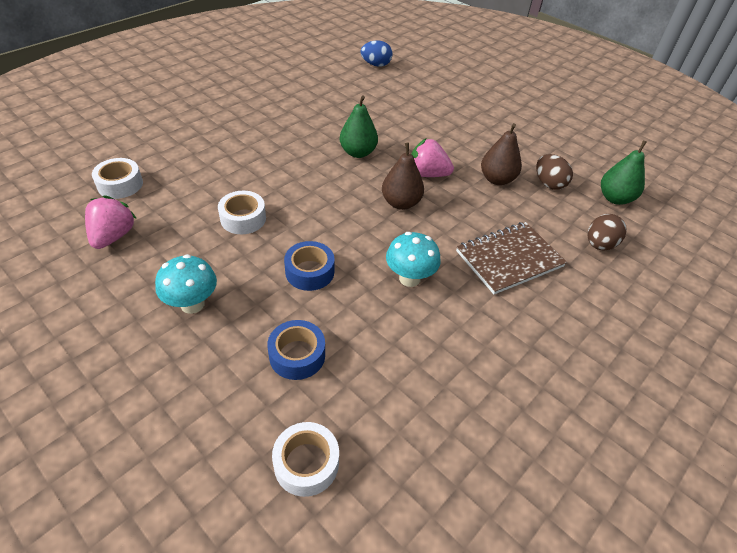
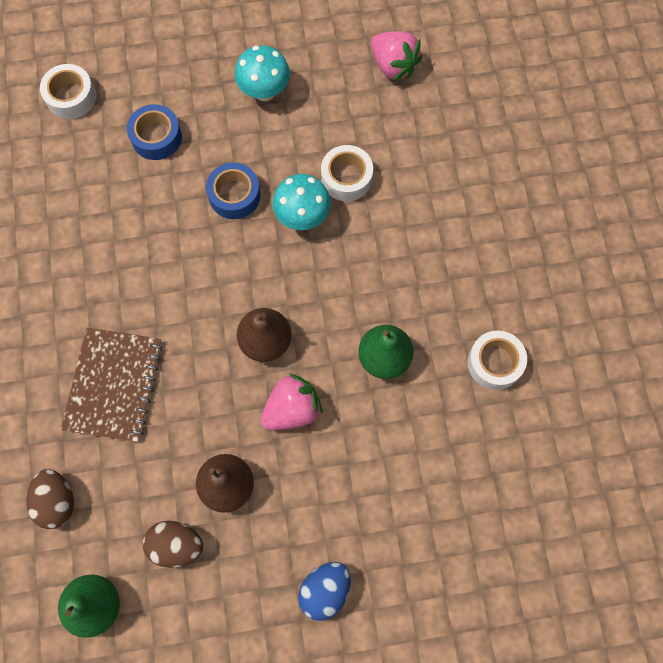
camera: 130 degrees right, 25 degrees up
white tape [92,158,143,199] -> white tape moved to [467,331,527,390]
blue egg [361,40,393,67] -> blue egg moved to [298,562,351,621]
turquoise mushroom [386,232,441,287] -> turquoise mushroom moved to [272,174,331,230]

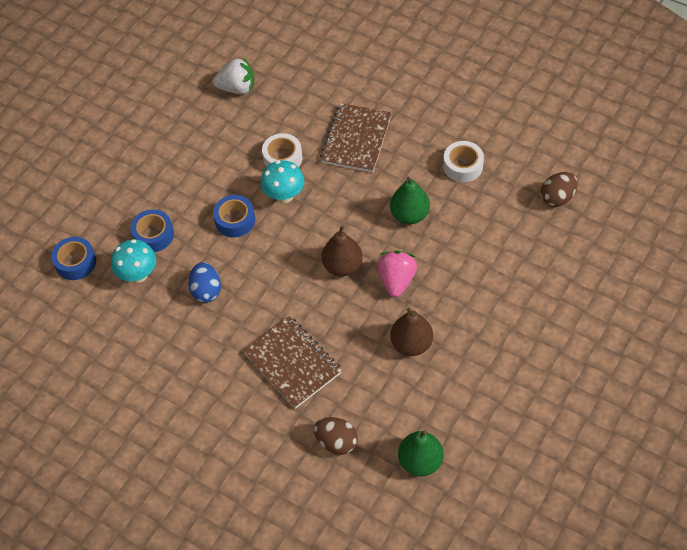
camera: 45 degrees left, 15 degrees down
white tape [40,64,96,119] -> blue tape [51,237,96,280]
brown egg [143,521,203,568] -> brown egg moved to [541,172,578,207]
turquoise mushroom [235,45,290,101] -> turquoise mushroom moved to [111,239,156,283]
blue egg [298,562,351,621] -> blue egg moved to [188,262,221,303]
pink strawberry [371,31,422,81] -> white strawberry [213,57,254,94]
none -> brown notebook [320,103,392,172]

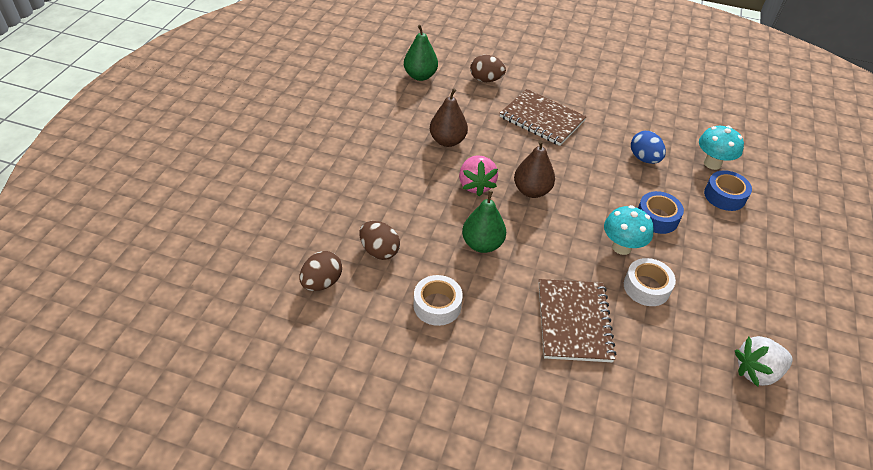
camera: 160 degrees right, 10 degrees down
blue tape [51,237,96,280] -> none
none -> brown egg [360,221,400,260]

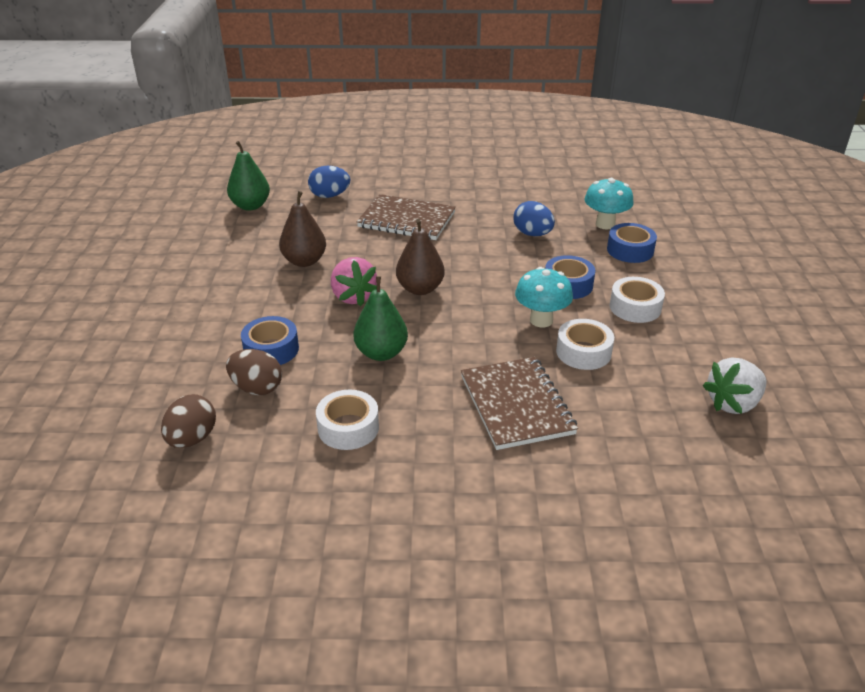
camera: 15 degrees left, 10 degrees down
brown egg [470,55,506,82] -> blue egg [308,166,350,198]
none -> blue tape [241,316,299,365]
none -> white tape [609,277,665,323]

